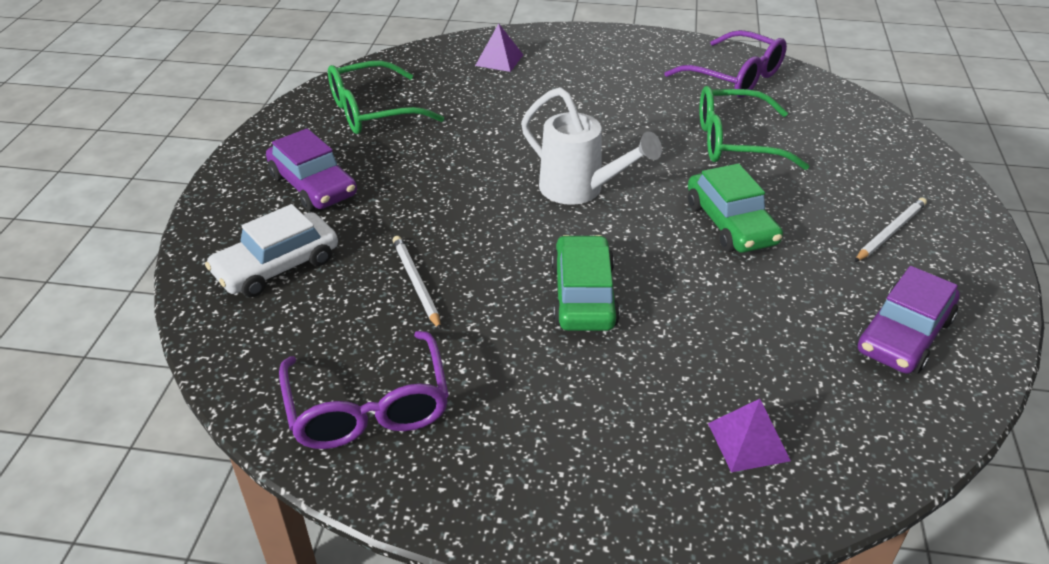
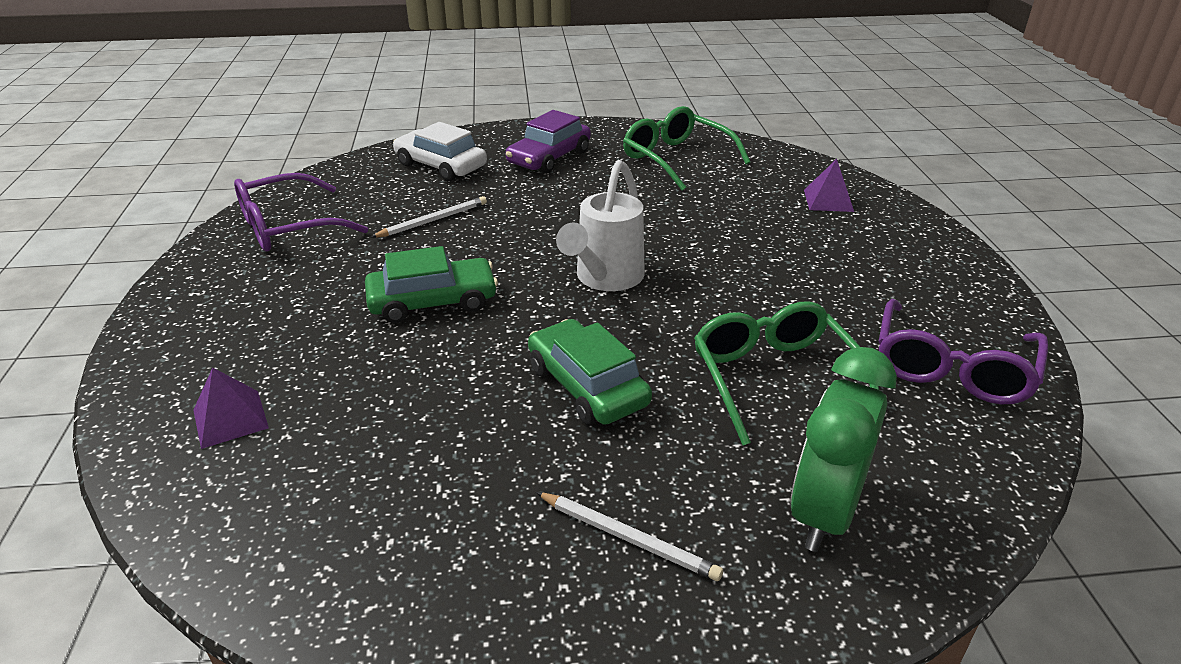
camera: 75 degrees right, 5 degrees down
green car [688,164,783,253] -> green car turned 90 degrees clockwise [528,319,652,425]
purple car [856,266,960,374] -> none
none -> green clock [790,347,897,552]

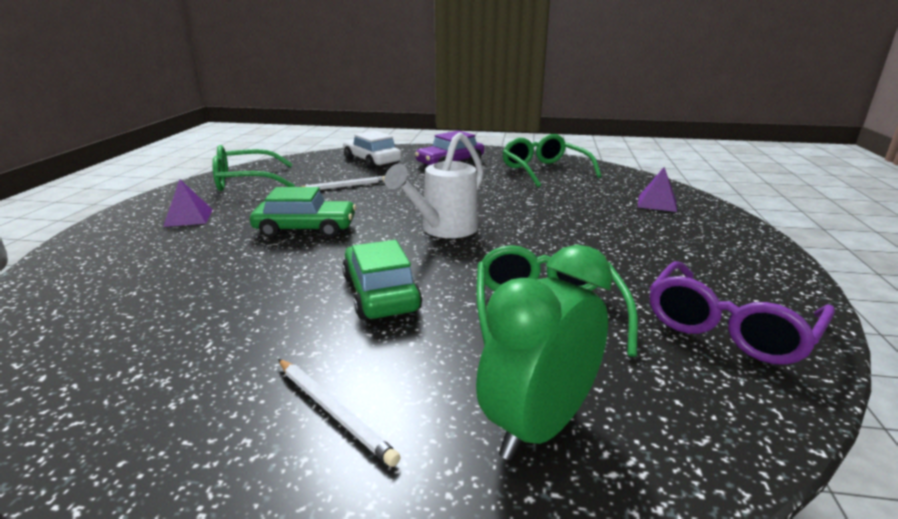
camera: 15 degrees right, 10 degrees down
purple pyramid [194,368,269,449] -> purple pyramid moved to [163,179,213,227]
purple glasses [234,173,368,251] -> green glasses [212,145,295,191]

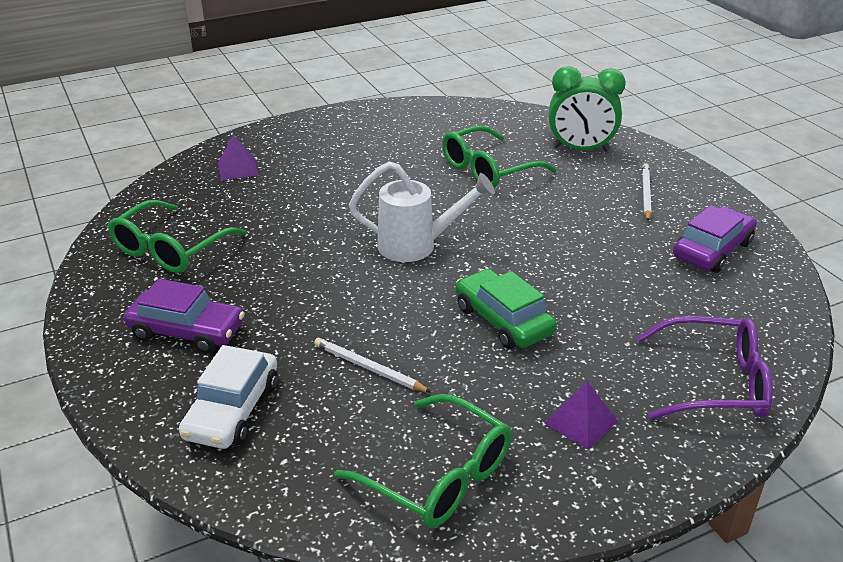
camera: 125 degrees left, 10 degrees up
green car [342,240,422,319] -> none
purple glasses [649,261,835,365] -> purple glasses moved to [636,316,773,420]
none -> purple car [673,205,757,273]

